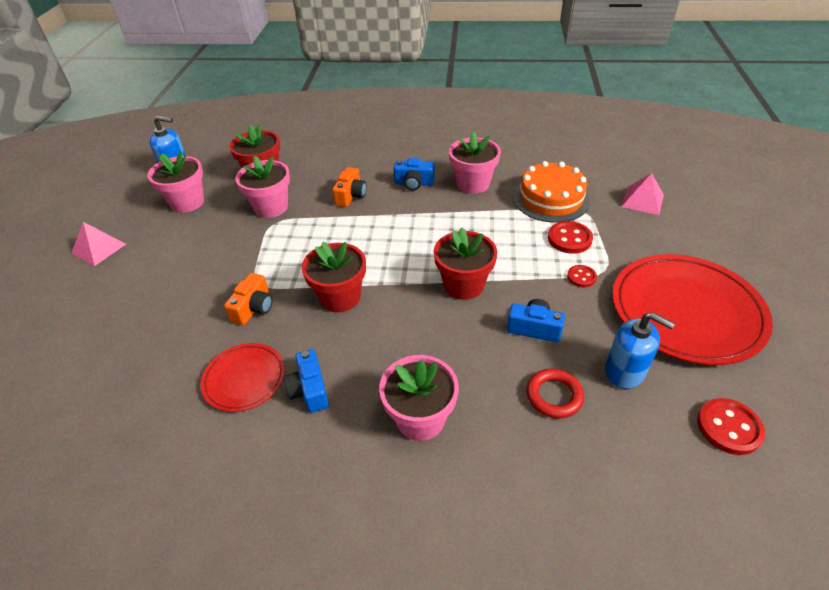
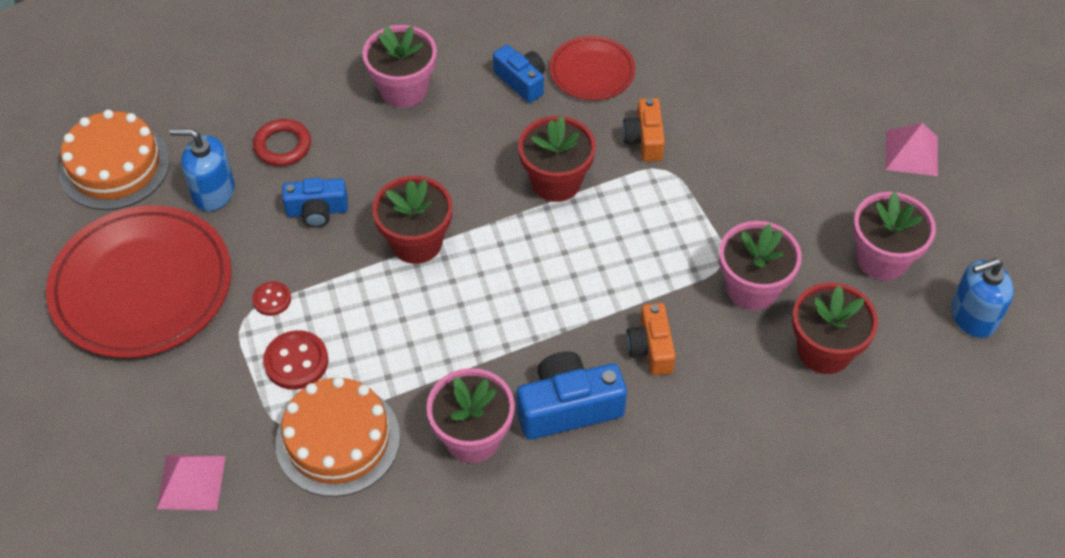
camera: 155 degrees right, 10 degrees up
blue camera [394,158,435,191] -> blue camera [517,351,627,440], size x1.54
red button [697,398,765,455] -> orange cake [59,110,170,210]

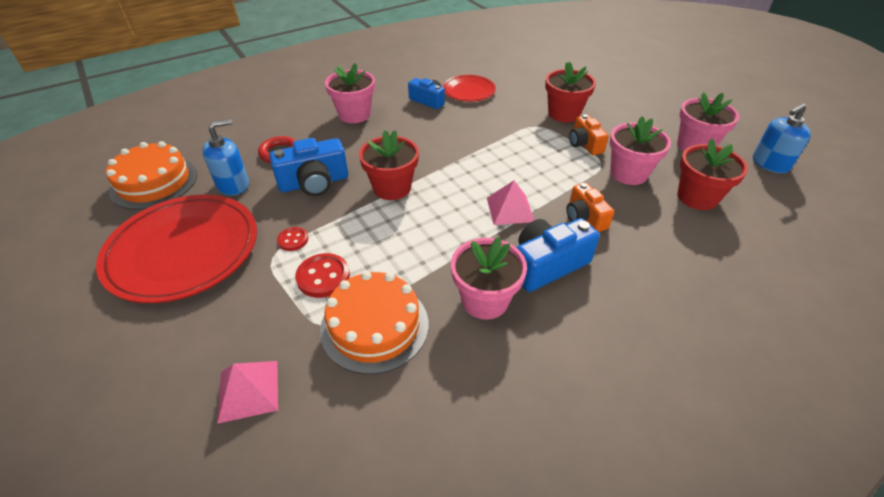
camera: 15 degrees left, 10 degrees down
blue soap dispenser [169,128,235,211] -> blue soap dispenser turned 150 degrees clockwise [202,119,249,195]
blue camera [282,178,348,228] -> blue camera [269,138,348,196], size x1.54
red flower pot [518,116,596,202] -> red flower pot moved to [545,62,596,123]
orange camera [622,98,665,162] -> orange camera moved to [569,114,609,155]
pink pyramid [886,123,938,176] -> pink pyramid moved to [487,181,534,225]

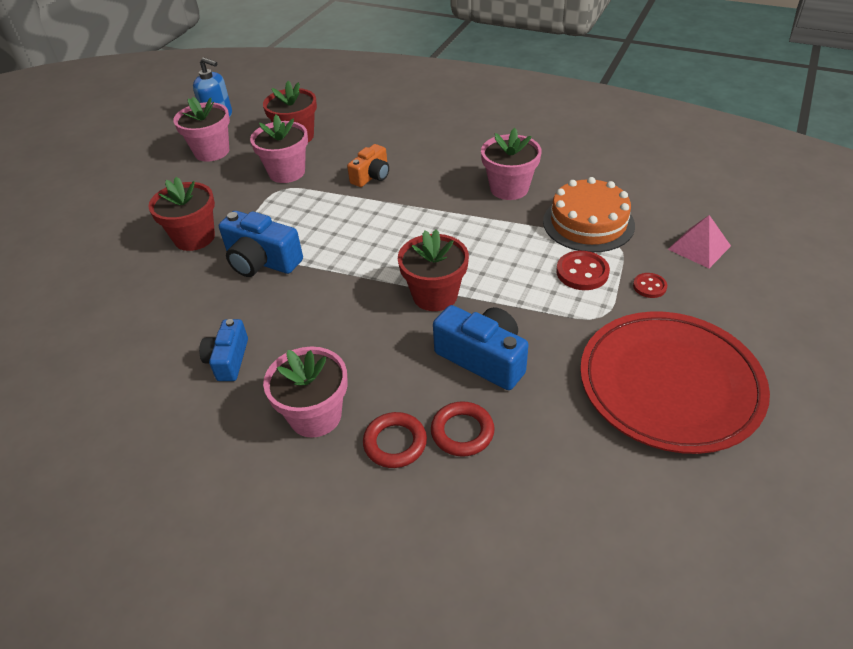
camera: 120 degrees left, 0 degrees up
orange cake [106,141,197,210] -> none
blue soap dispenser [202,119,249,195] -> none
red button [277,227,308,251] -> red button moved to [633,273,667,298]
red plate [442,75,496,102] -> none
pink pyramid [487,181,534,225] -> none
blue camera [517,218,600,292] -> blue camera moved to [219,211,303,277]
orange camera [569,114,609,155] -> none
none -> red ring [363,412,427,468]

